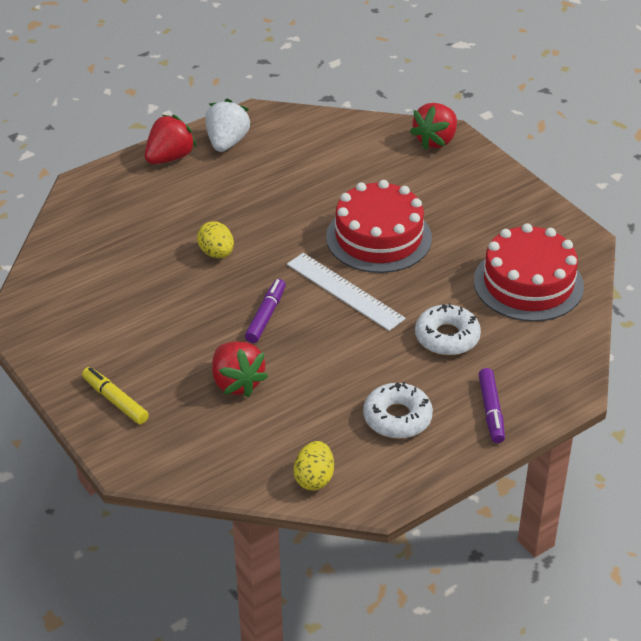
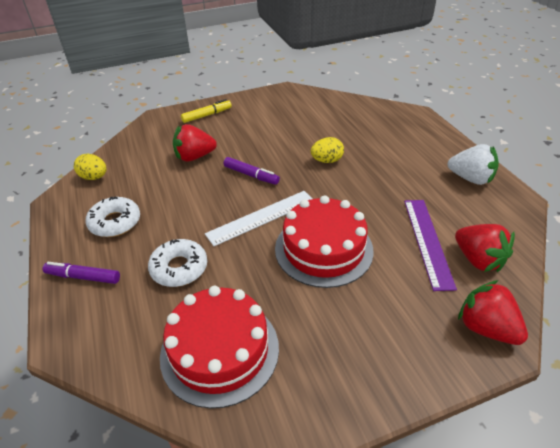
camera: 105 degrees right, 0 degrees up
red strawberry [145,115,197,164] -> red strawberry moved to [455,224,515,272]
none -> purple ruler [404,200,457,291]

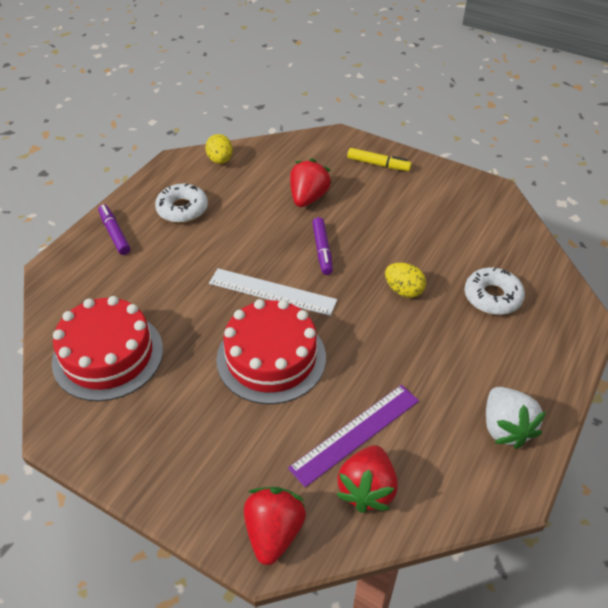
camera: 50 degrees right, 5 degrees up
white donut [148,239,207,287] -> white donut moved to [465,267,525,315]
red strawberry [173,124,217,162] -> red strawberry turned 75 degrees clockwise [290,158,332,207]

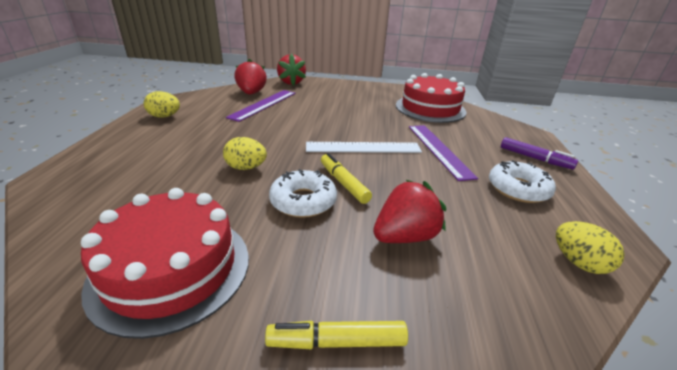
camera: 155 degrees right, 15 degrees down
red cake [216,299,326,404] -> red cake moved to [81,188,249,339]
red strawberry [290,158,332,207] -> red strawberry turned 120 degrees counterclockwise [373,180,446,243]
purple marker [312,217,333,275] -> yellow marker [321,153,372,204]
white donut [465,267,525,315] -> white donut moved to [269,169,337,218]
white strawberry [486,387,546,449] -> yellow egg [144,91,180,118]
none -> purple ruler [409,125,478,181]

